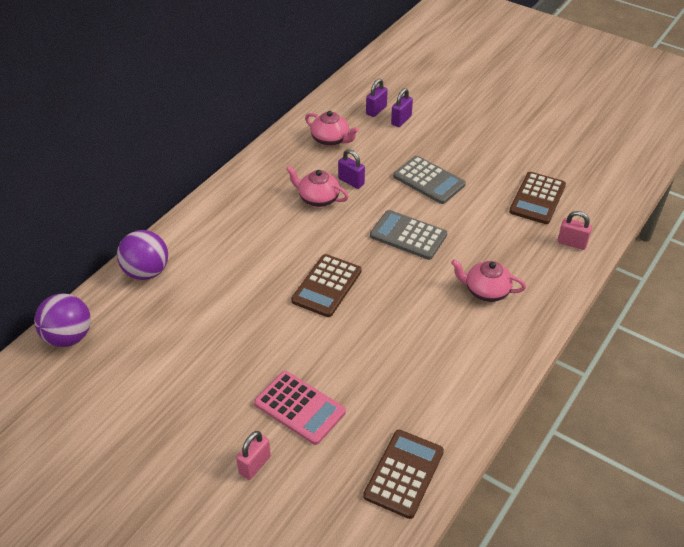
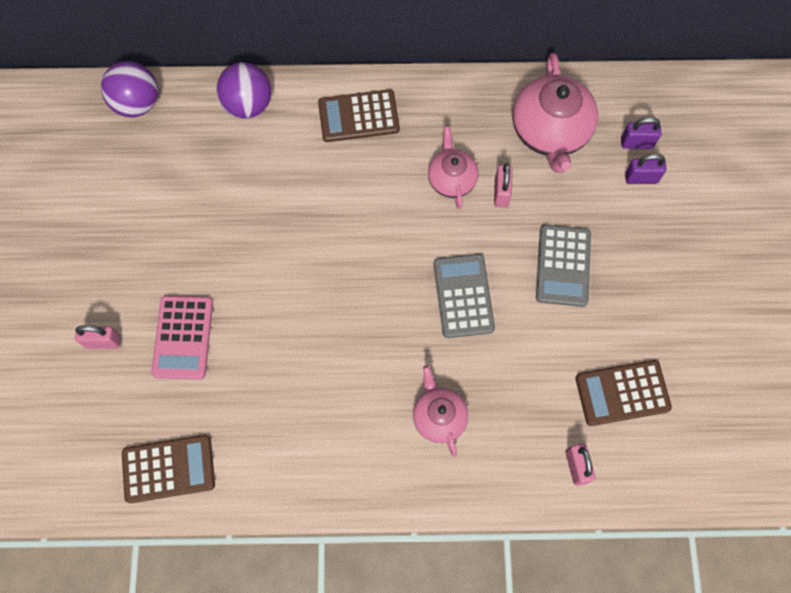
camera: 55 degrees right, 25 degrees up
brown calculator [291,254,362,317] -> brown calculator moved to [318,89,400,142]
pink teapot [305,111,359,147] -> pink teapot [512,53,598,173], size x1.70
purple padlock [338,149,365,189] -> pink padlock [494,163,513,208]

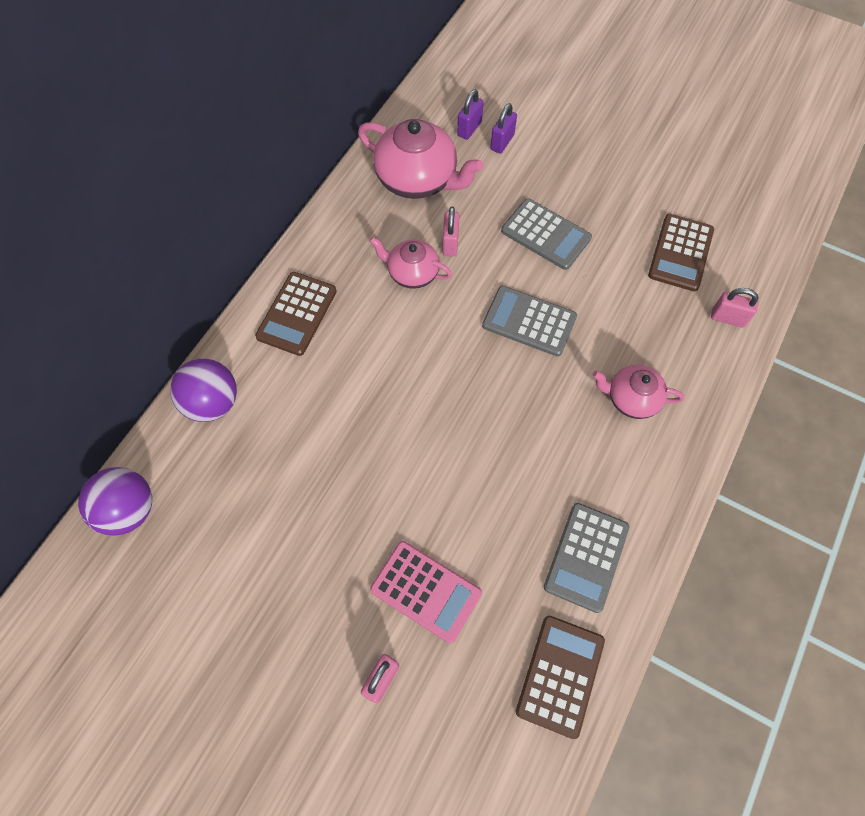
camera: 60 degrees left, 5 degrees down
pink padlock [494,163,513,208] -> pink padlock turned 60 degrees clockwise [442,206,460,256]
none -> grey calculator [544,503,630,613]

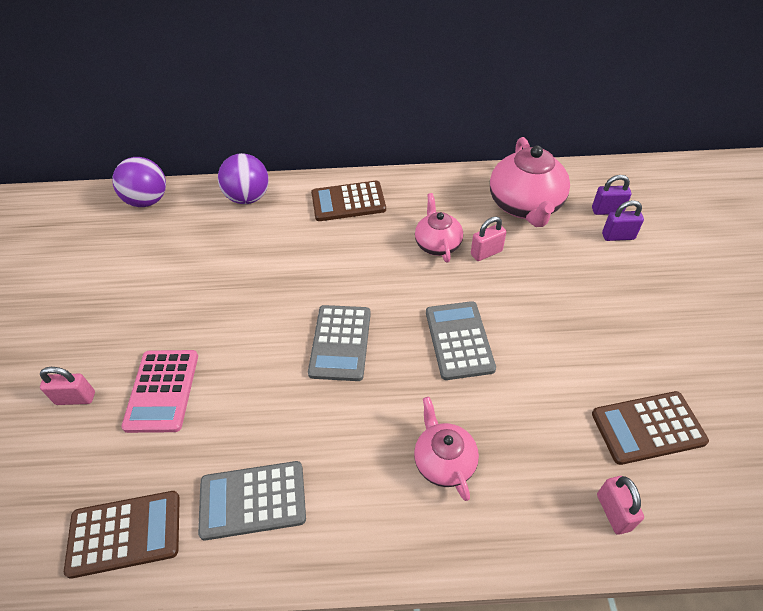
camera: 60 degrees right, 15 degrees down
grey calculator [501,198,592,270] -> grey calculator moved to [308,305,371,381]

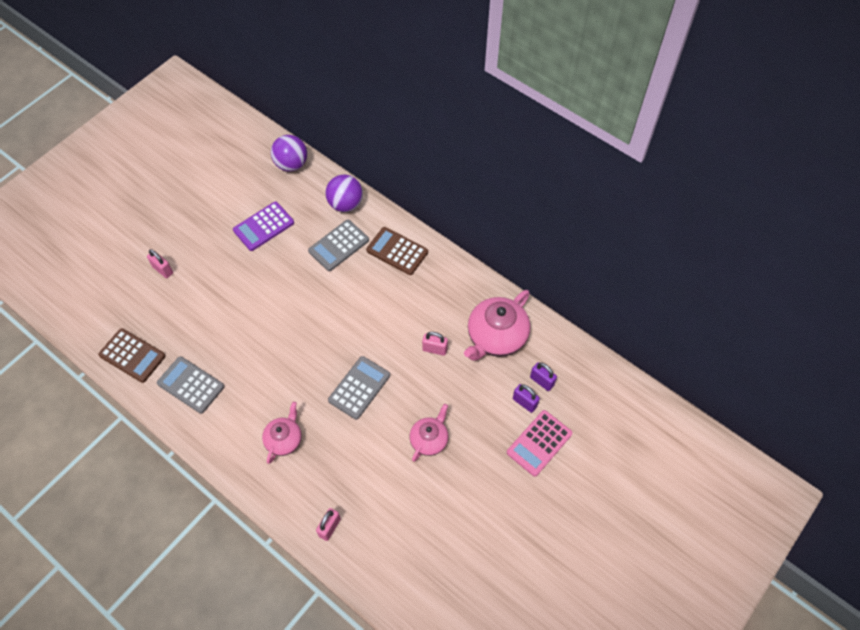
camera: 40 degrees right, 10 degrees up
pink calculator [121,350,198,433] -> pink calculator moved to [507,410,572,477]
grey calculator [308,305,371,381] -> grey calculator moved to [308,220,369,271]
pink teapot [415,193,463,262] -> pink teapot moved to [410,404,448,462]
brown calculator [592,391,709,465] -> none
none -> purple calculator [233,202,294,251]

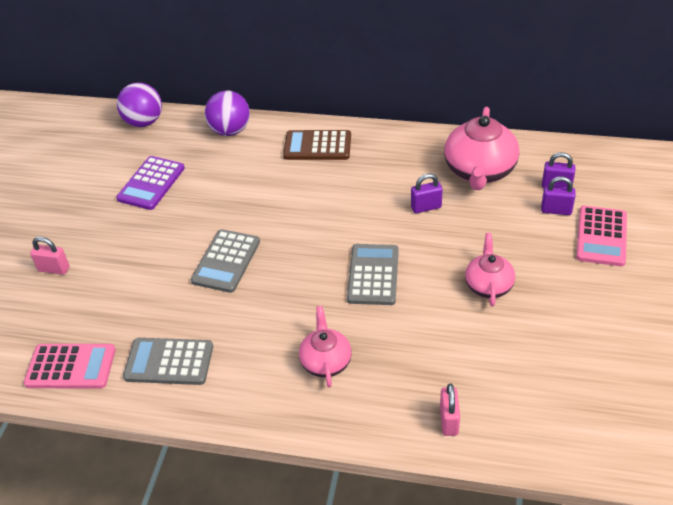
camera: 25 degrees left, 15 degrees down
brown calculator [98,328,166,383] -> pink calculator [24,344,116,389]
grey calculator [308,220,369,271] -> grey calculator moved to [191,229,260,293]
pink padlock [422,332,448,356] -> purple padlock [411,174,443,213]

